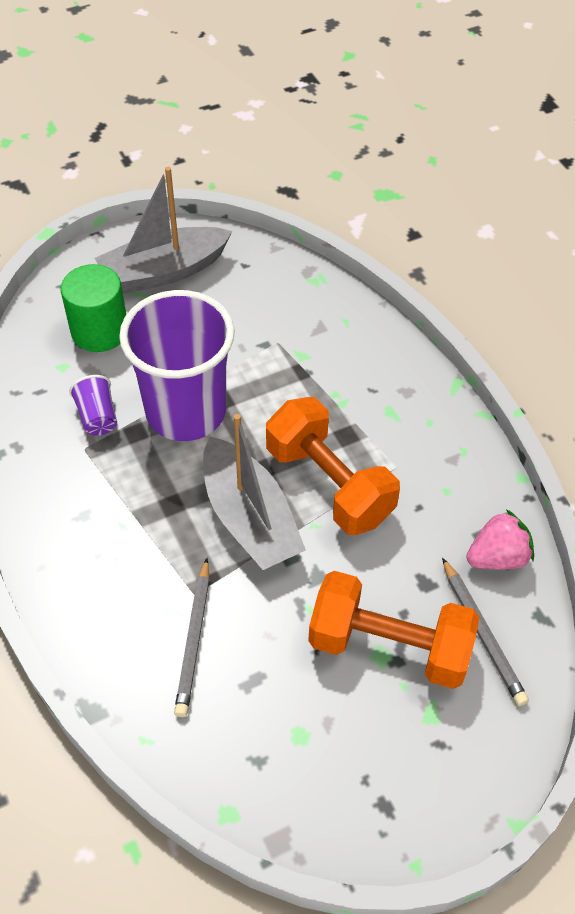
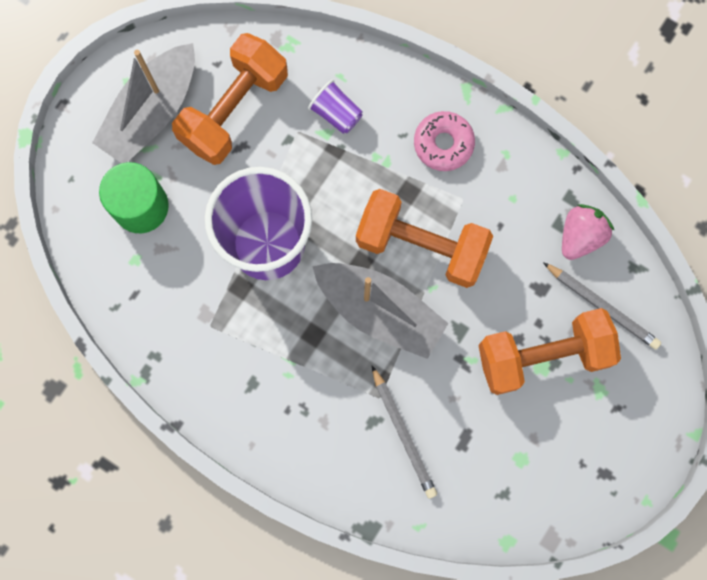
camera: 30 degrees left, 25 degrees up
purple cup [69,375,117,436] -> purple cup moved to [308,80,363,134]
none -> orange dumbbell [172,33,288,165]
none -> pink donut [414,111,475,171]

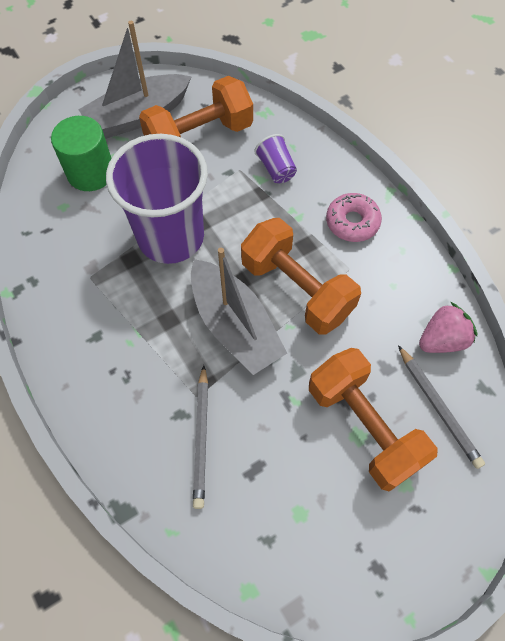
camera: 25 degrees right, 15 degrees down
orange dumbbell [479,308,621,395] -> orange dumbbell turned 45 degrees clockwise [309,348,437,492]

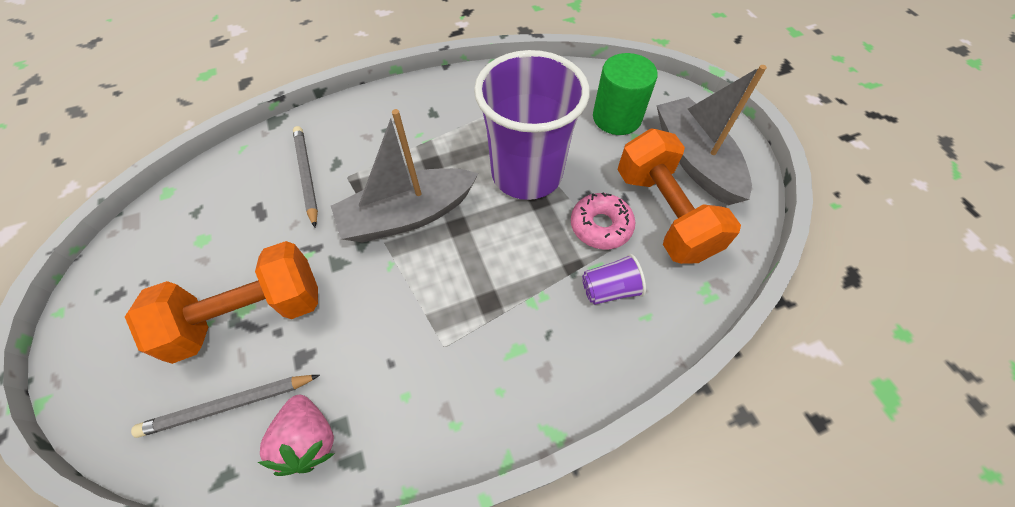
camera: 100 degrees right, 5 degrees down
grey pencil [193,365,208,509] -> grey pencil turned 60 degrees clockwise [293,126,318,228]
orange dumbbell [241,218,361,334] -> none
pink donut [326,193,382,242] -> pink donut moved to [571,192,635,249]

